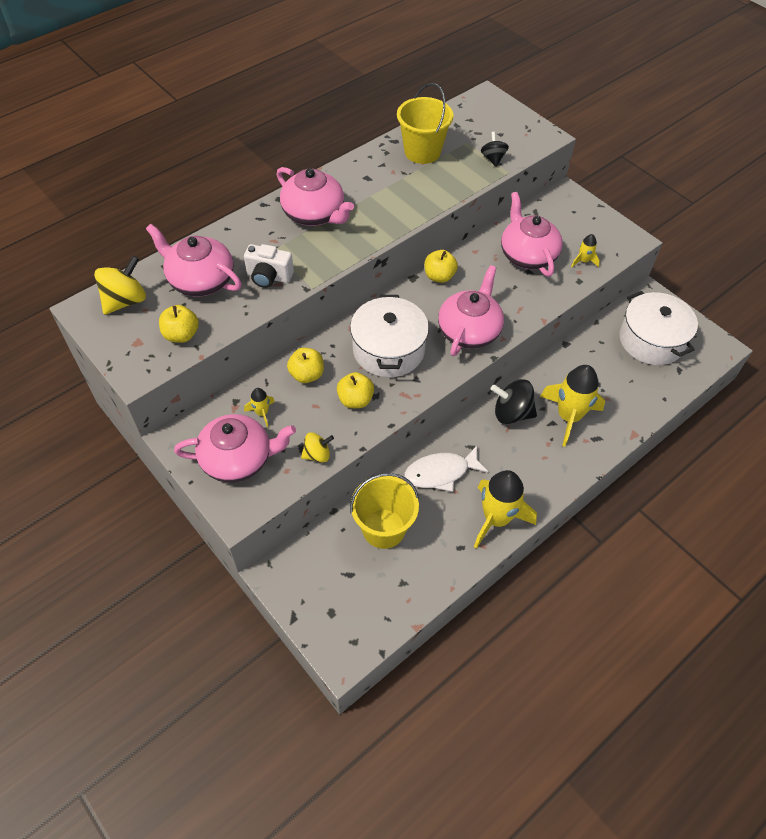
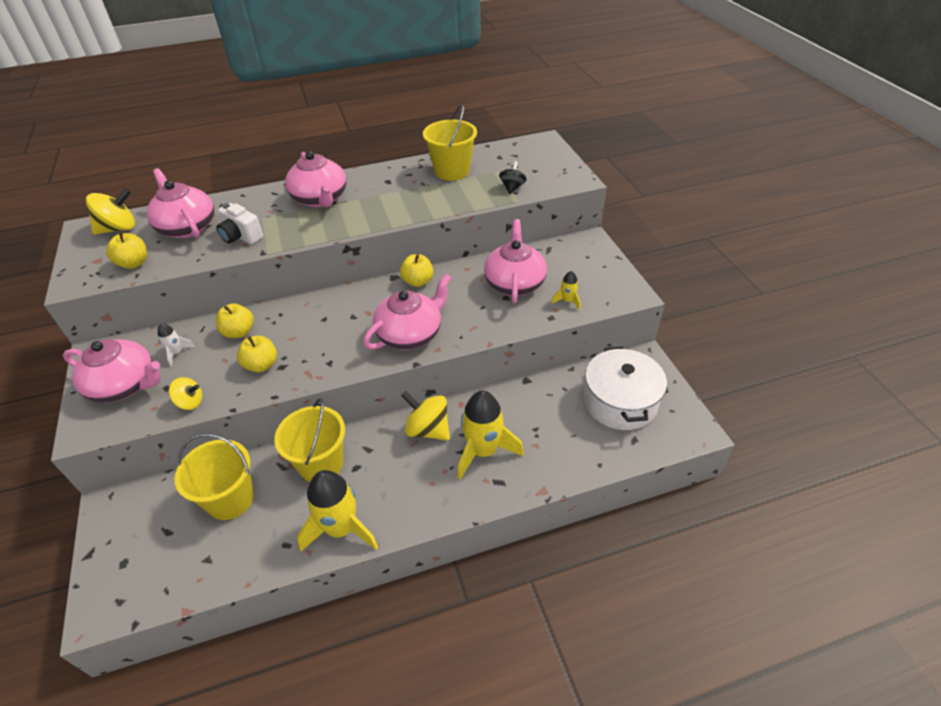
camera: 25 degrees right, 10 degrees down
yellow rocket [244,388,275,427] -> white rocket [158,324,195,366]
white pot [350,295,429,377] -> none
white fish [404,446,489,492] -> yellow bucket [274,398,345,482]
black spinning top [491,379,537,424] -> yellow spinning top [401,391,450,441]

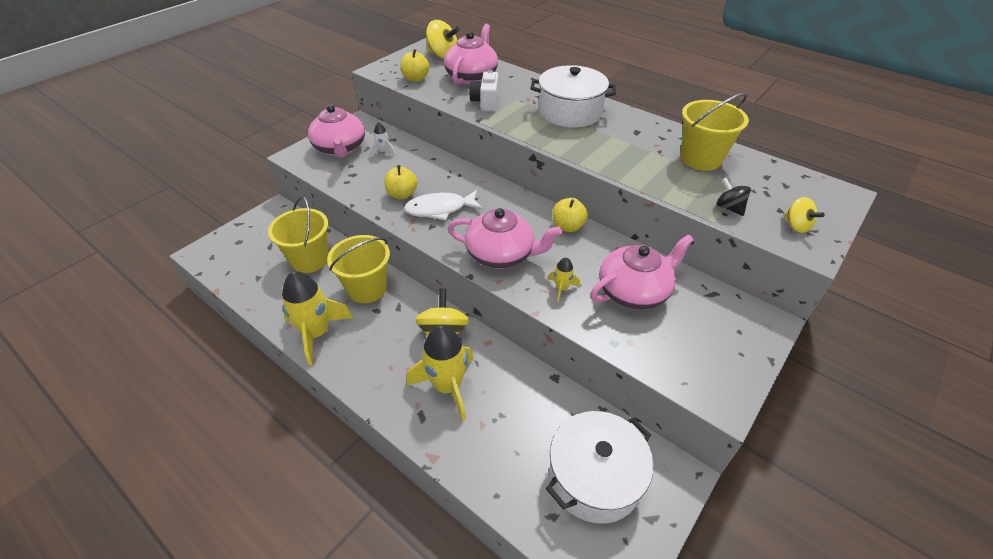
camera: 55 degrees right, 0 degrees up
yellow spinning top [169,377,203,410] -> yellow spinning top moved to [783,197,825,233]
yellow apple [216,303,254,338] -> none
pink teapot [285,151,346,207] -> white pot [530,65,616,128]
black spinning top [499,161,527,194] -> black spinning top turned 105 degrees counterclockwise [717,178,751,216]
yellow rocket [552,271,581,310] -> yellow rocket moved to [548,257,580,302]
none -> white fish [404,190,483,221]

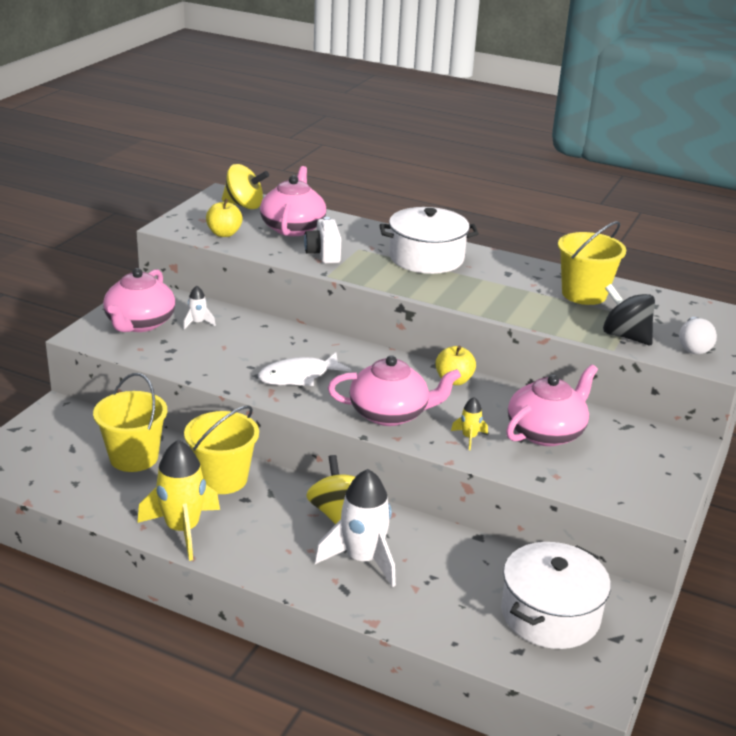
camera: 15 degrees left, 15 degrees down
pink teapot [308,104,365,158] -> pink teapot turned 45 degrees clockwise [103,268,175,332]
yellow apple [384,165,418,199] -> none
yellow rocket [407,325,474,421] -> white rocket [314,469,396,587]
black spinning top [717,178,751,216] -> black spinning top [603,284,655,345], size x1.64
yellow spinning top [783,197,825,233] -> white light bulb [679,317,717,354]

